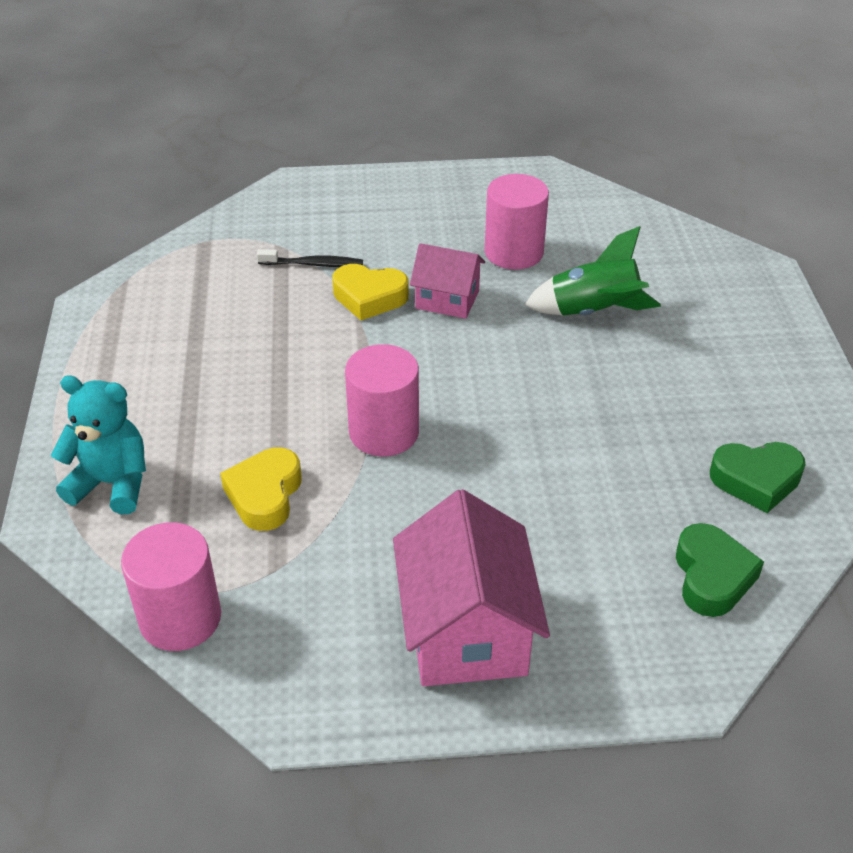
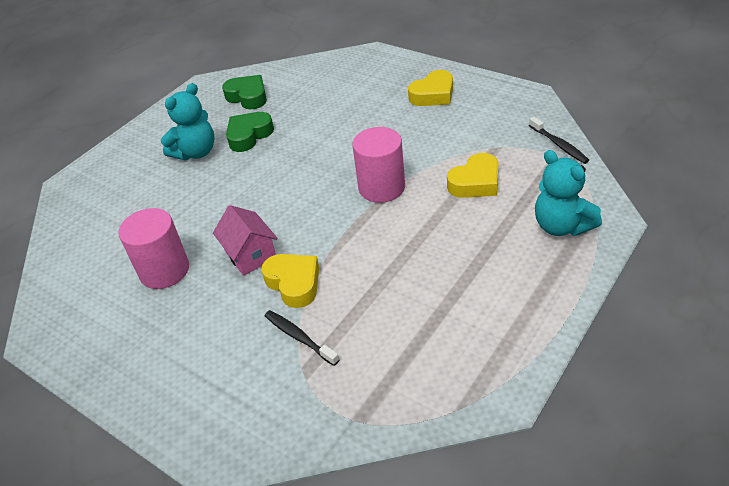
camera: 135 degrees left, 0 degrees up
pink cylinder [121,522,221,651] -> black toothbrush [529,117,589,164]
pink house [393,489,550,686] -> yellow heart [408,70,453,106]
green rocket [525,226,661,315] -> none
green heart [676,523,764,617] -> green heart moved to [226,112,274,152]
none -> turquoise teddy bear [161,83,215,160]

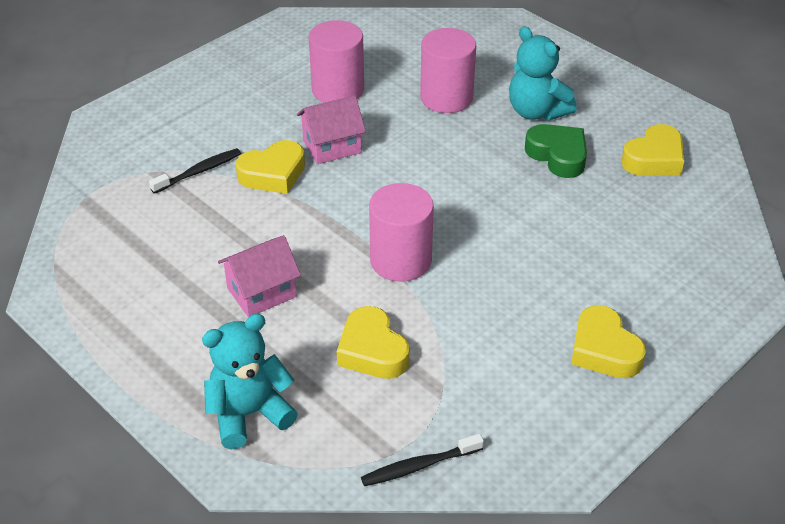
camera: 95 degrees right, 0 degrees up
green heart [222,75,267,109] -> yellow heart [621,124,684,176]
none -> pink house [218,235,301,317]
none -> pink cylinder [420,28,476,113]

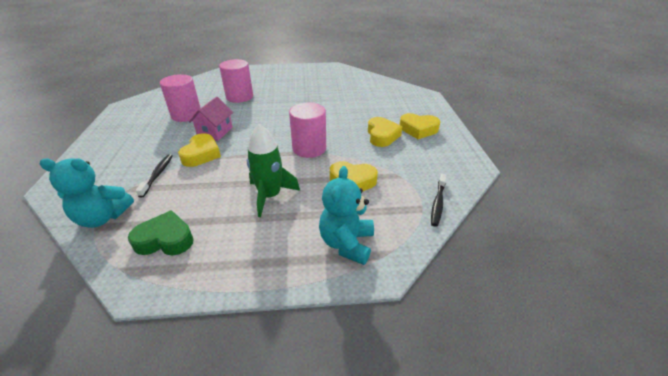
camera: 50 degrees left, 5 degrees down
pink house [218,235,301,317] -> green rocket [247,124,300,217]
turquoise teddy bear [509,26,577,121] -> turquoise teddy bear moved to [40,158,134,228]
green heart [525,124,587,178] -> green heart moved to [128,210,194,255]
yellow heart [621,124,684,176] -> yellow heart moved to [368,117,402,147]

